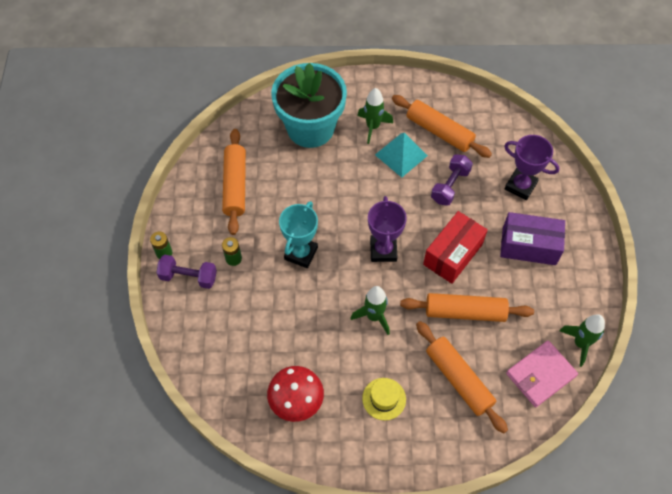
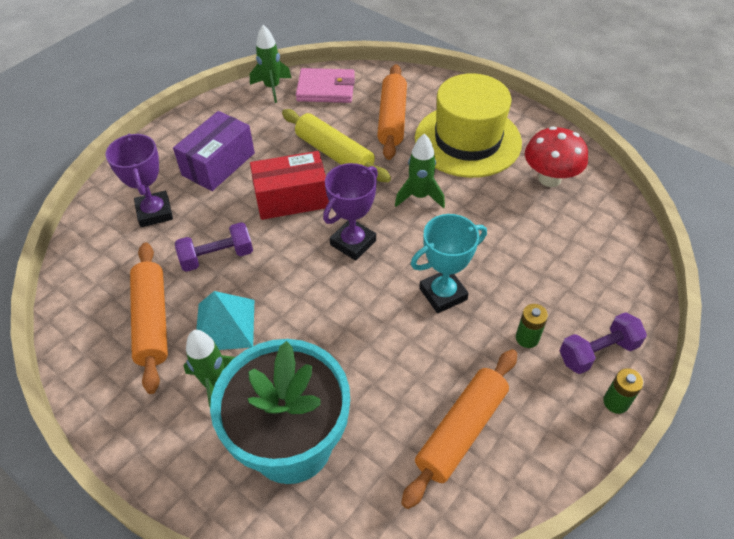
camera: 140 degrees left, 10 degrees down
purple dumbbell [156,255,217,289] -> purple dumbbell turned 75 degrees counterclockwise [559,312,647,374]
yellow hat [362,378,406,420] -> yellow hat [415,73,522,178], size x2.34
orange rolling pin [400,293,534,322] -> yellow rolling pin [282,109,391,182]
purple box [500,212,565,265] -> purple box turned 75 degrees clockwise [173,111,255,191]

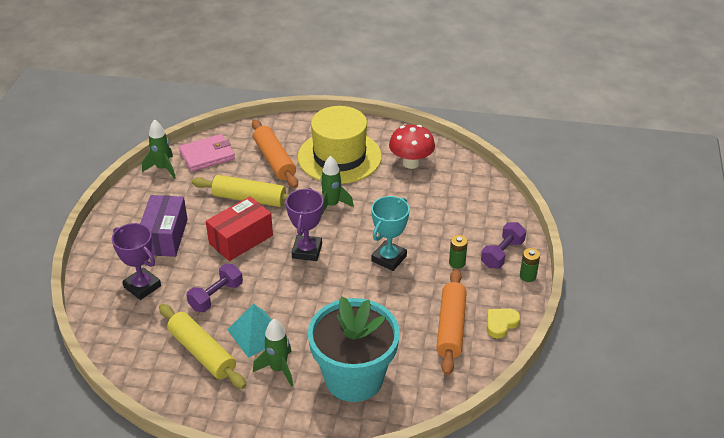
camera: 30 degrees left, 10 degrees down
orange rolling pin [130,243,168,394] -> yellow rolling pin [159,304,246,389]
none -> yellow heart [487,309,520,339]

